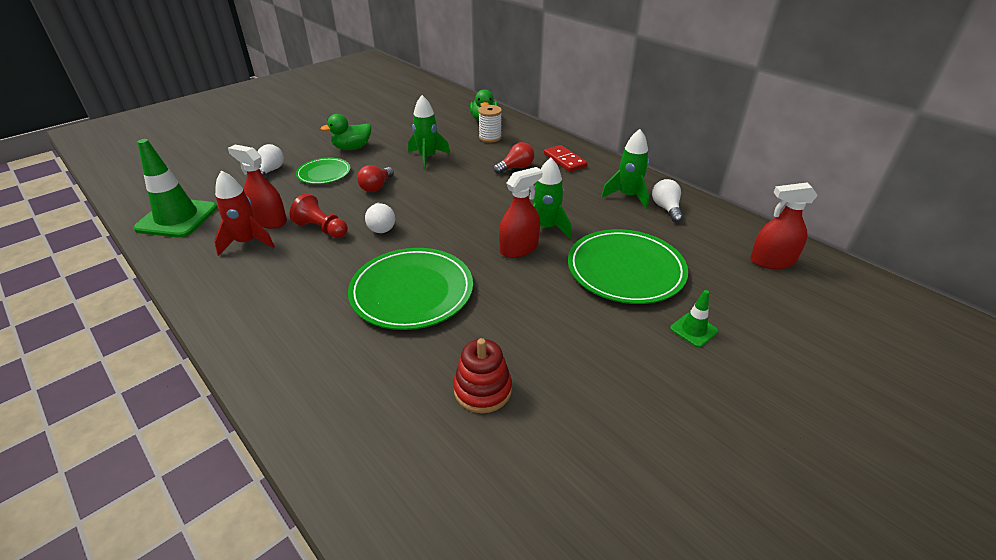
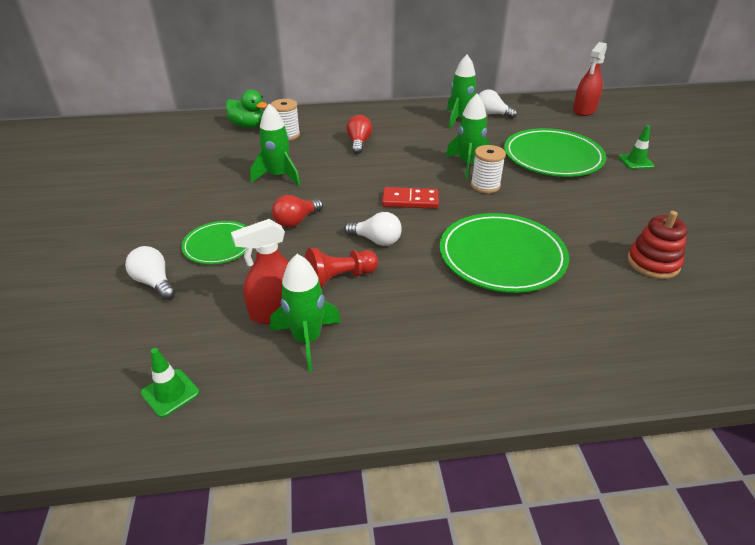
camera: 55 degrees left, 0 degrees up
green traffic cone [133,139,217,238] -> green traffic cone [141,348,200,418], size x0.48
red rocket [214,170,275,256] -> green rocket [270,254,341,371]
green duck [321,114,371,150] -> none
red light bulb [357,165,394,192] -> red light bulb turned 75 degrees clockwise [272,195,323,228]
red spray bottle [499,167,543,258] -> white spool [471,145,506,193]
red domino [544,145,587,172] -> red domino moved to [382,187,439,209]

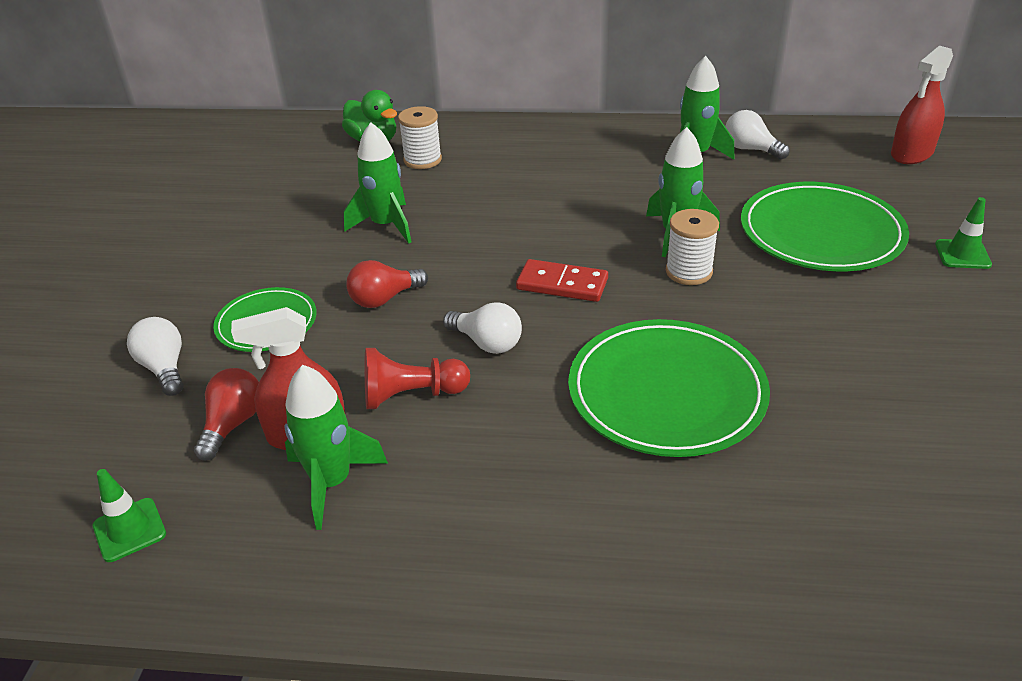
camera: 15 degrees right, 0 degrees up
red light bulb [346,115,372,154] -> red light bulb moved to [194,368,259,461]
red stacking toy [627,211,687,279] -> none

